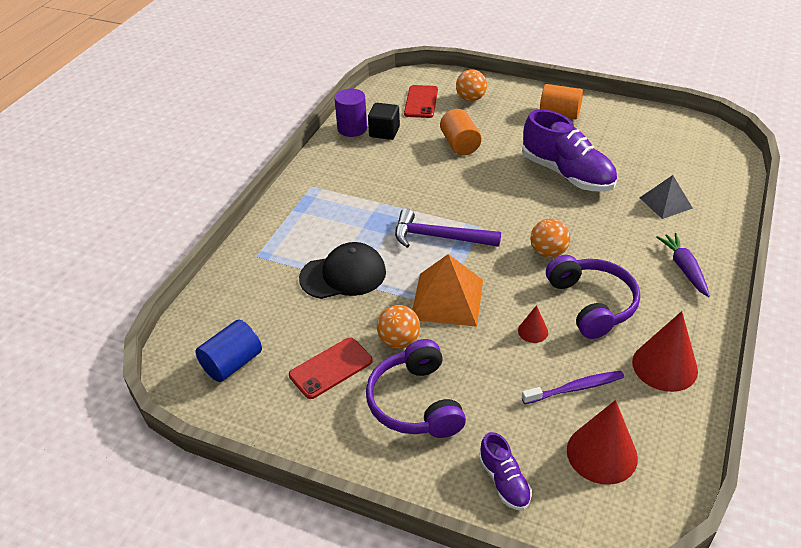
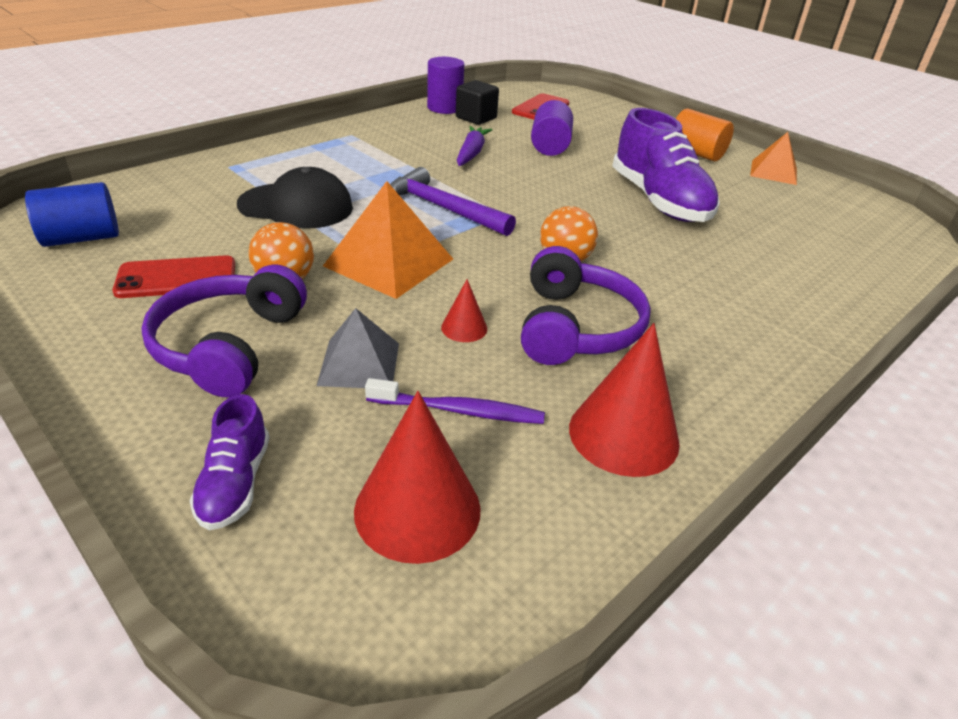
camera: 20 degrees right, 5 degrees down
orange cylinder [440,109,482,156] -> purple cylinder [531,100,573,156]
orange ball [456,69,487,101] -> none
grey pyramid [640,175,693,219] -> grey pyramid moved to [317,308,399,388]
purple carrot [656,233,710,297] -> purple carrot moved to [457,126,493,166]
none -> orange pyramid [750,132,797,185]

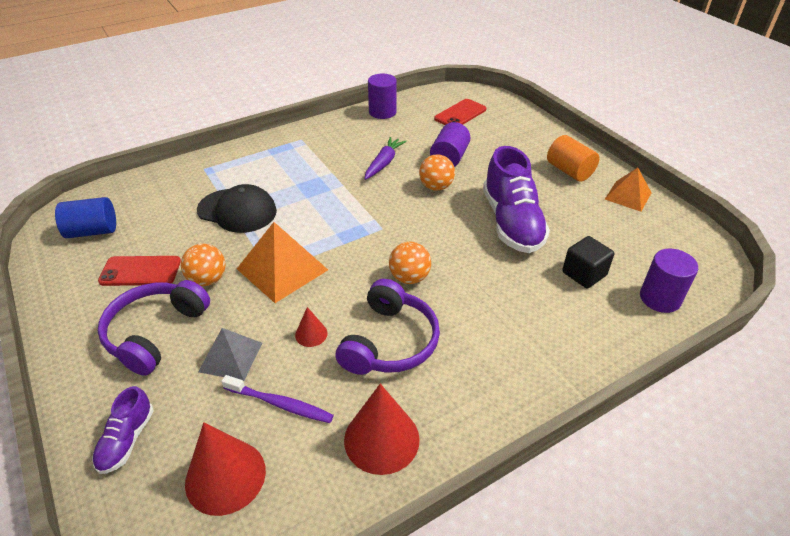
camera: 15 degrees right, 5 degrees up
purple hammer [390,167,516,236] -> none
black cube [456,80,499,125] -> black cube moved to [562,236,614,288]
none -> orange ball [419,154,455,191]
none -> purple cylinder [640,248,698,313]

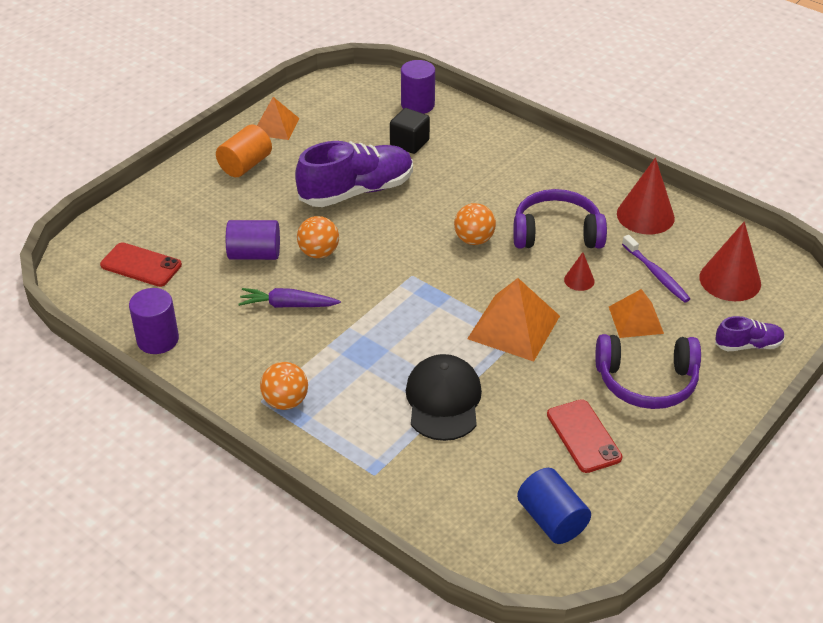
camera: 110 degrees left, 0 degrees up
orange ball [181,244,226,286] -> orange ball moved to [260,362,308,410]
grey pyramid [198,328,262,381] -> orange pyramid [609,289,664,338]
purple toothbrush [221,375,334,423] -> purple toothbrush turned 150 degrees clockwise [622,235,690,303]

